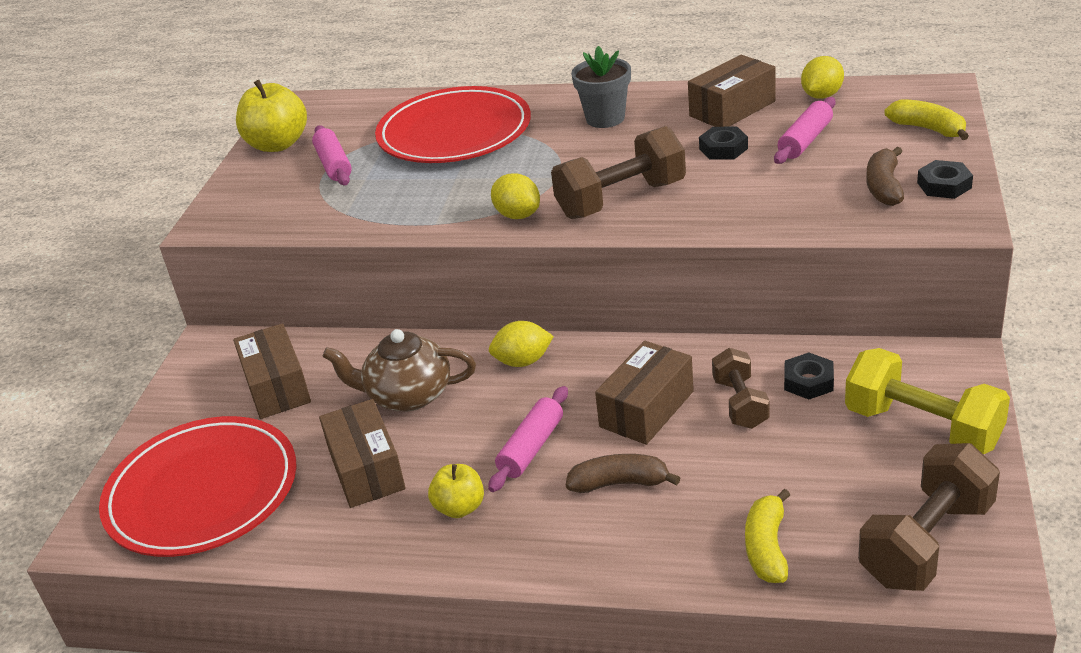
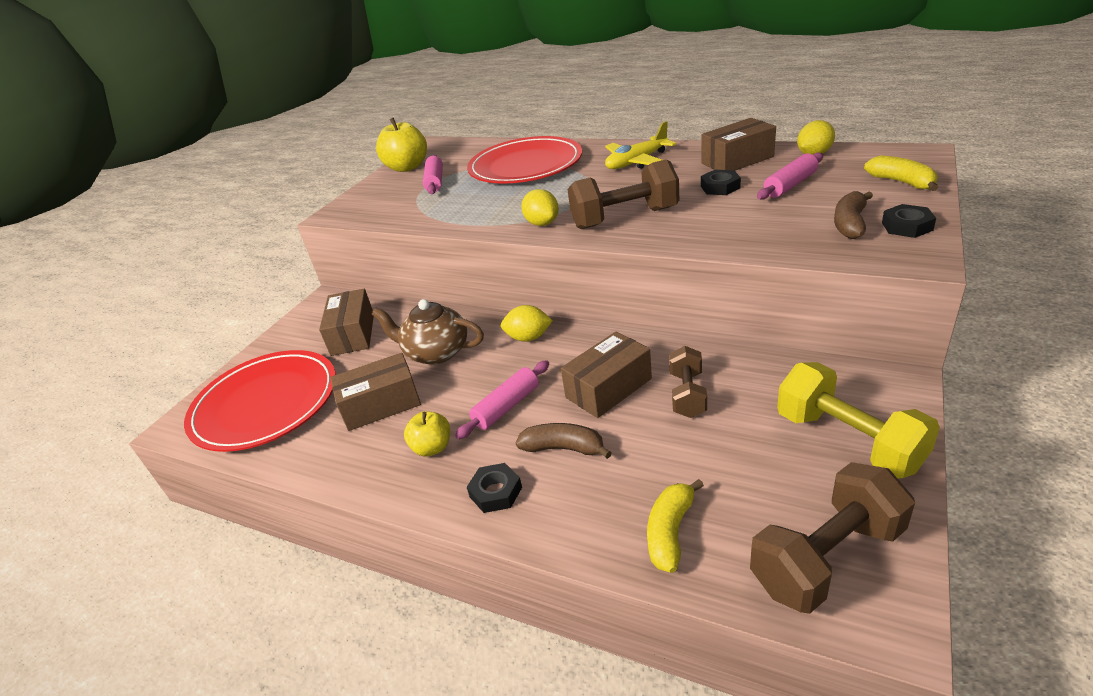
camera: 15 degrees right, 0 degrees up
brown box [319,399,406,508] -> brown box turned 75 degrees clockwise [330,353,421,431]
grey flower pot [571,46,631,128] -> yellow plane [605,121,676,169]
black nut [784,352,834,400] -> black nut moved to [467,463,522,513]

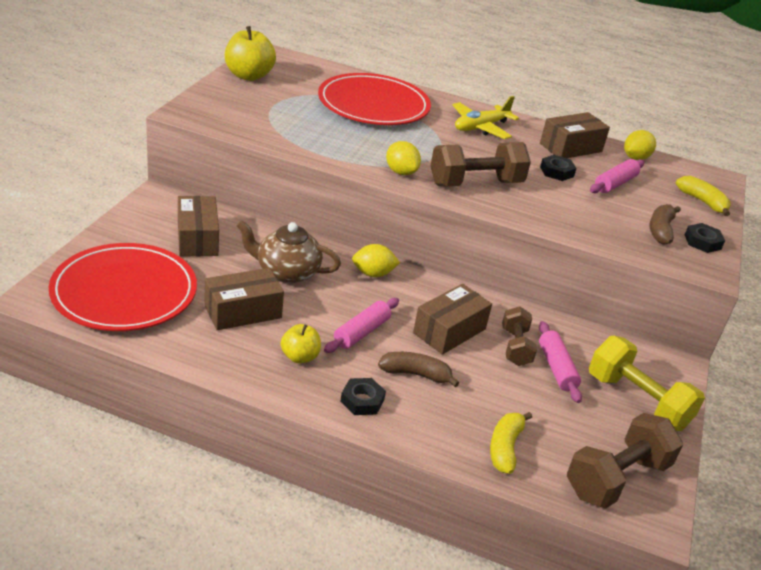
camera: 15 degrees left, 0 degrees up
pink rolling pin [423,155,443,194] -> pink rolling pin moved to [539,321,582,403]

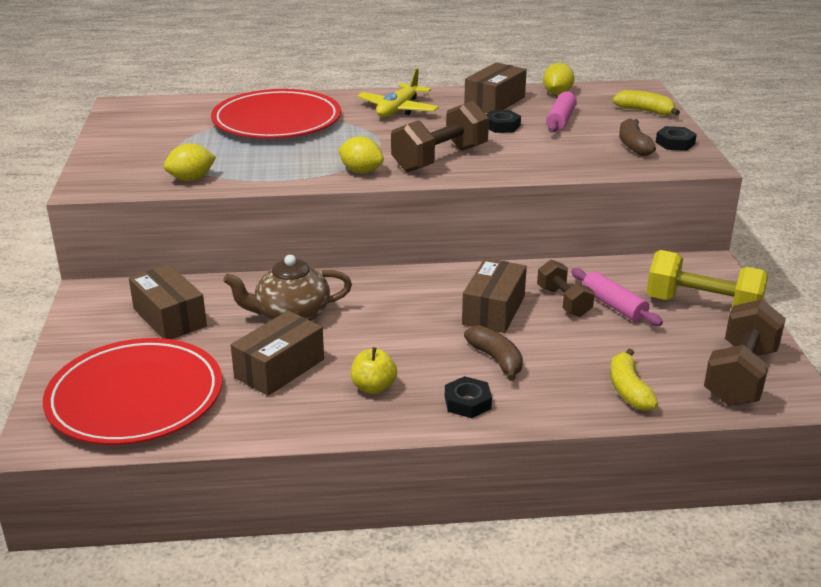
camera: 20 degrees left, 5 degrees down
yellow apple [225,26,276,81] -> none
pink rolling pin [324,298,399,353] -> none
yellow lemon [352,244,400,277] -> yellow lemon moved to [164,143,216,181]
brown banana [378,352,459,387] -> brown banana turned 75 degrees clockwise [464,325,523,381]

